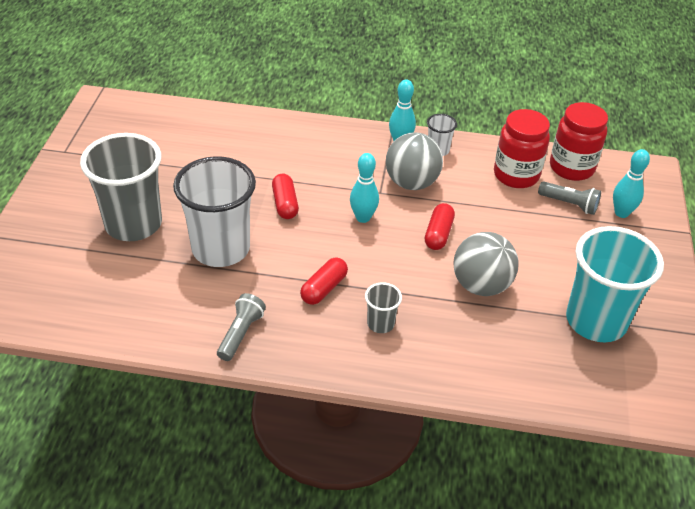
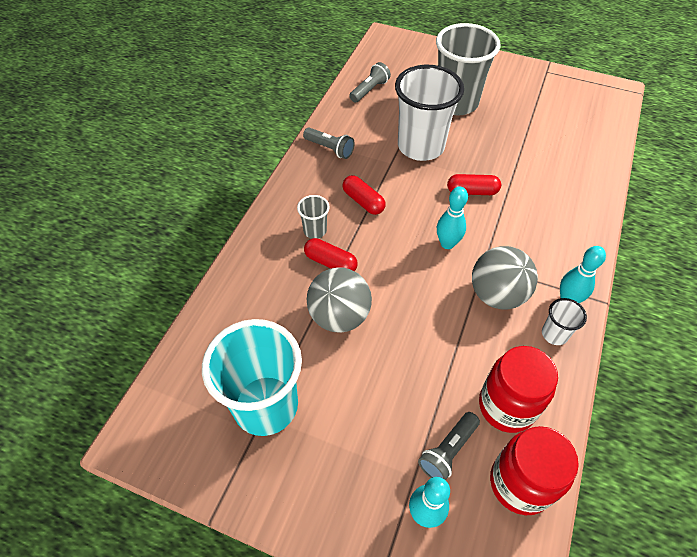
camera: 105 degrees right, 10 degrees up
red capsule [425,203,455,250] -> red capsule moved to [304,238,358,271]
none -> grey flashlight [349,62,391,103]

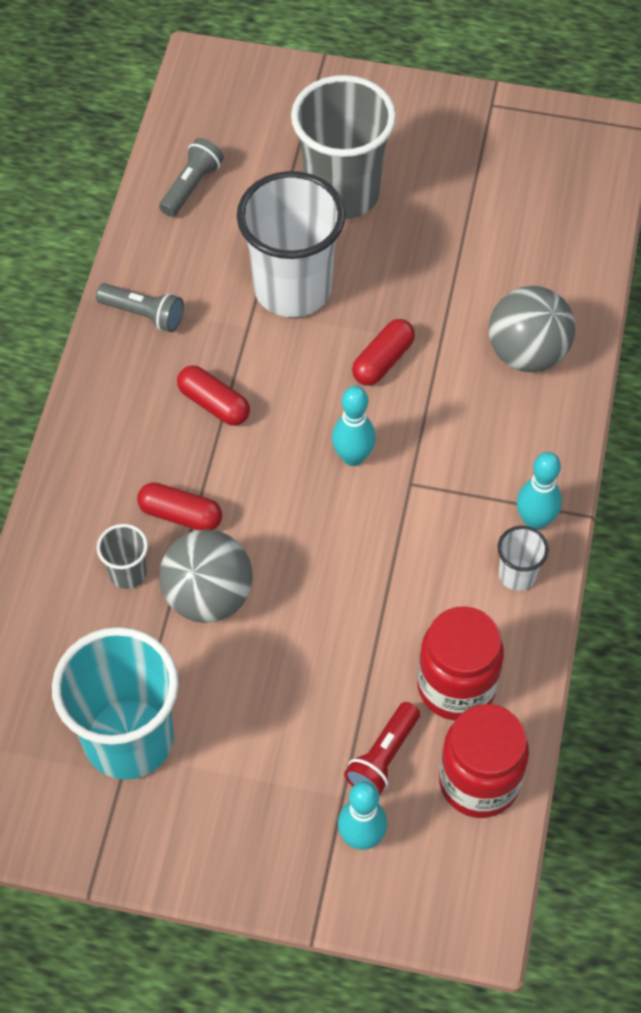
camera: 10 degrees left, 5 degrees up
grey cup [297,195,330,239] -> grey cup moved to [97,524,148,589]
grey flashlight [418,412,480,480] -> red flashlight [344,702,420,796]
red capsule [447,174,501,195] -> red capsule turned 45 degrees counterclockwise [352,319,415,386]
grey ball [472,246,538,309] -> grey ball moved to [489,286,575,372]

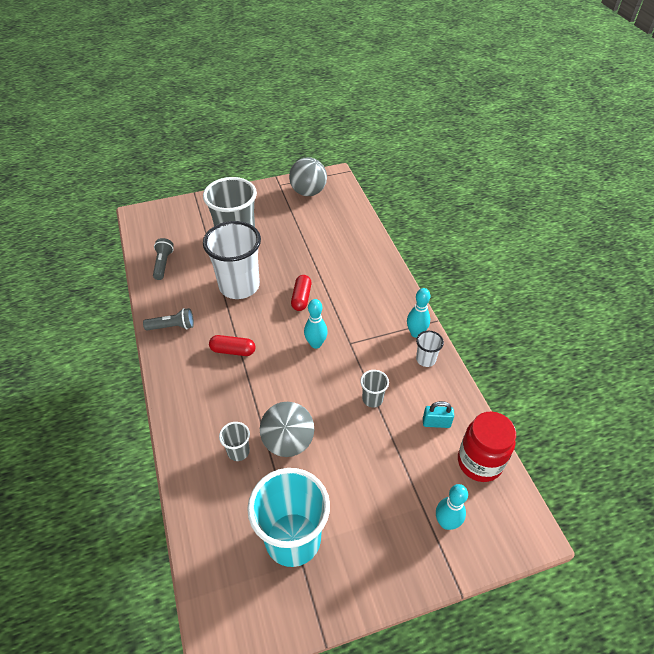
camera: 30 degrees left, 10 degrees down
red capsule [137,482,222,530] -> none
red flashlight [344,702,420,796] -> none
red jar [417,606,504,720] -> turquoise padlock [423,401,454,428]
grey ball [489,286,575,372] -> grey ball moved to [289,157,327,196]
none -> grey cup [360,370,389,407]

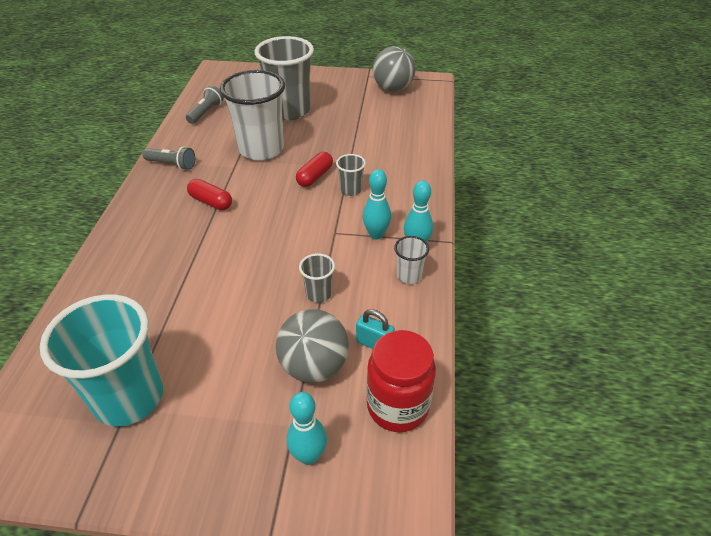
camera: 25 degrees right, 5 degrees down
grey cup [219,422,250,461] -> grey cup moved to [336,154,366,196]
grey ball [260,402,314,457] -> grey ball moved to [276,309,349,383]
turquoise bowling pin [304,299,328,349] -> turquoise bowling pin moved to [363,169,391,240]

